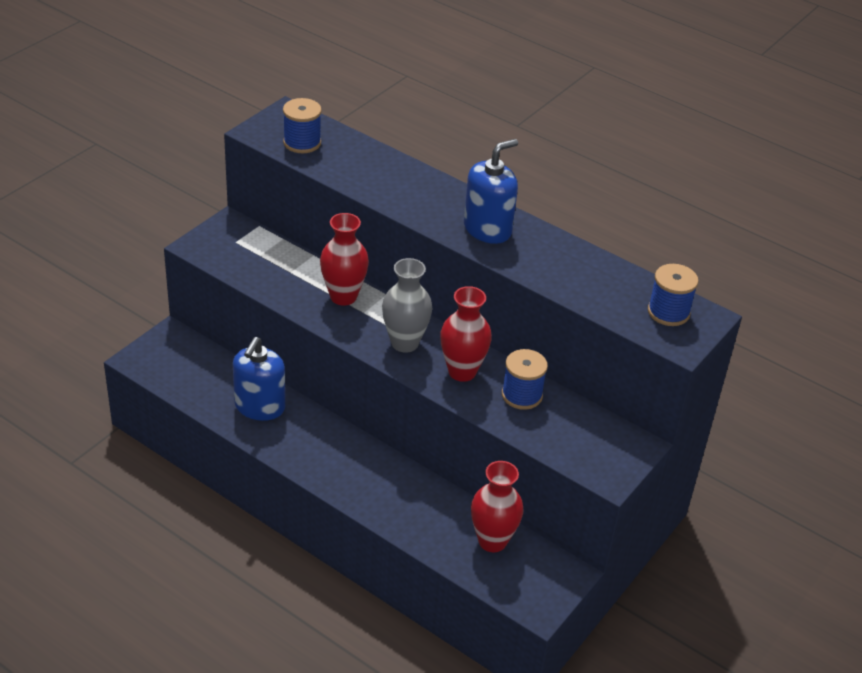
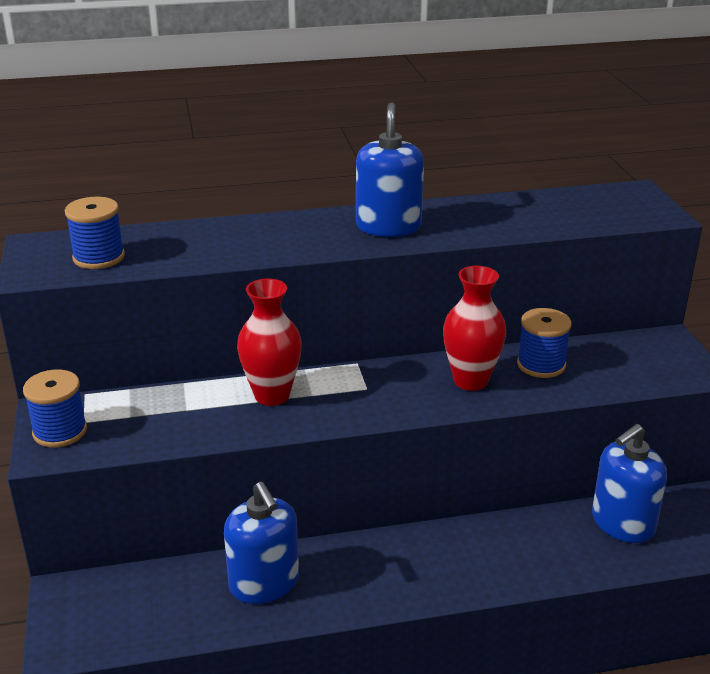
camera: 45 degrees left, 10 degrees down
grey vase [382,258,433,353] -> none
red vase [471,461,524,552] -> blue soap dispenser [592,424,667,543]
blue spool [648,264,699,326] -> blue spool moved to [23,369,87,447]

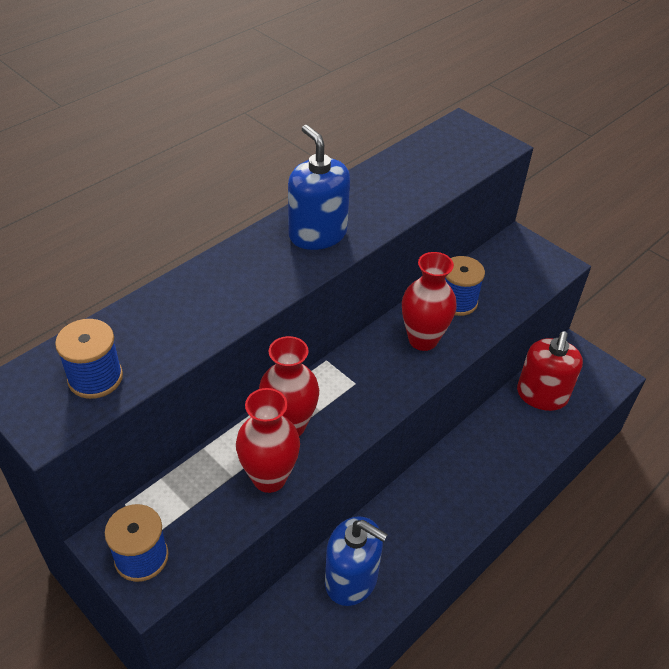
camera: 35 degrees left, 15 degrees up
blue soap dispenser [592,424,667,543] -> red soap dispenser [517,331,583,411]
none -> red vase [236,388,300,493]

